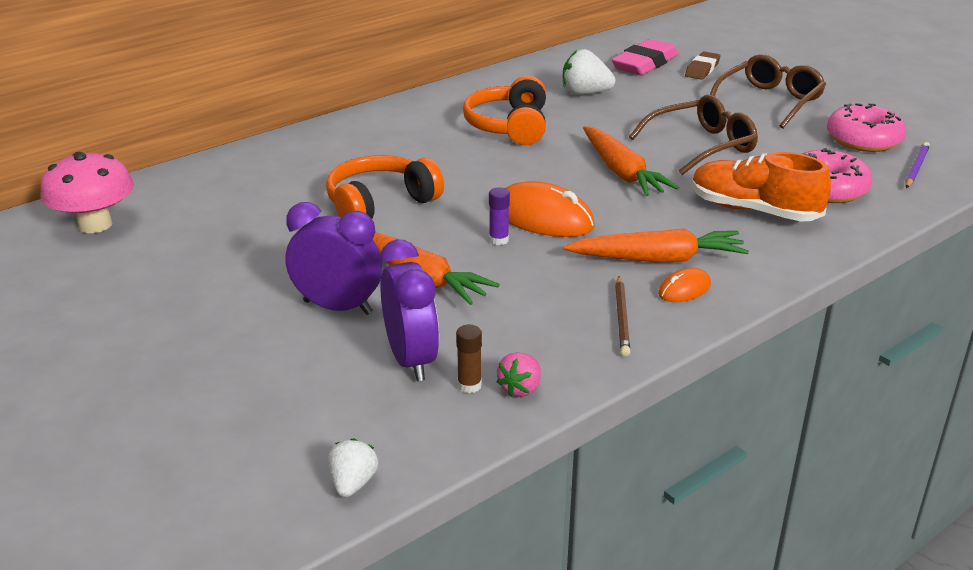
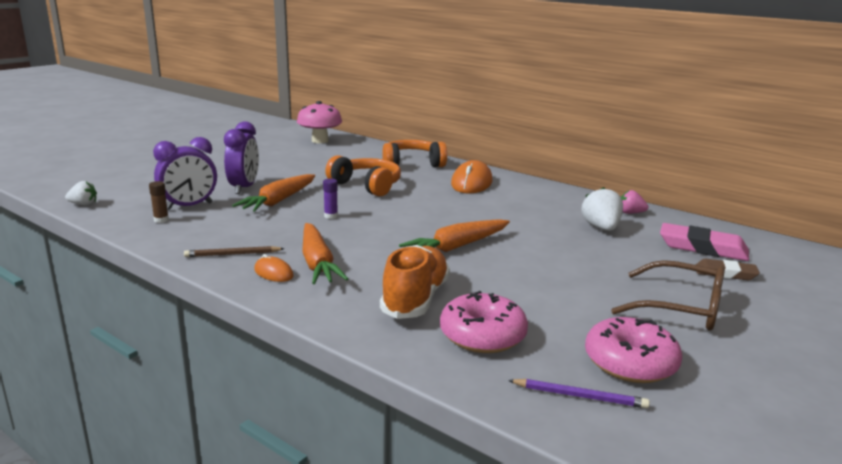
camera: 75 degrees right, 10 degrees down
orange headphones [463,76,546,145] -> orange headphones moved to [382,140,447,167]
pink strawberry [497,352,541,397] -> pink strawberry moved to [621,190,648,214]
orange mouse [505,181,595,237] -> orange mouse moved to [451,160,492,194]
brown glasses [629,95,758,175] -> none

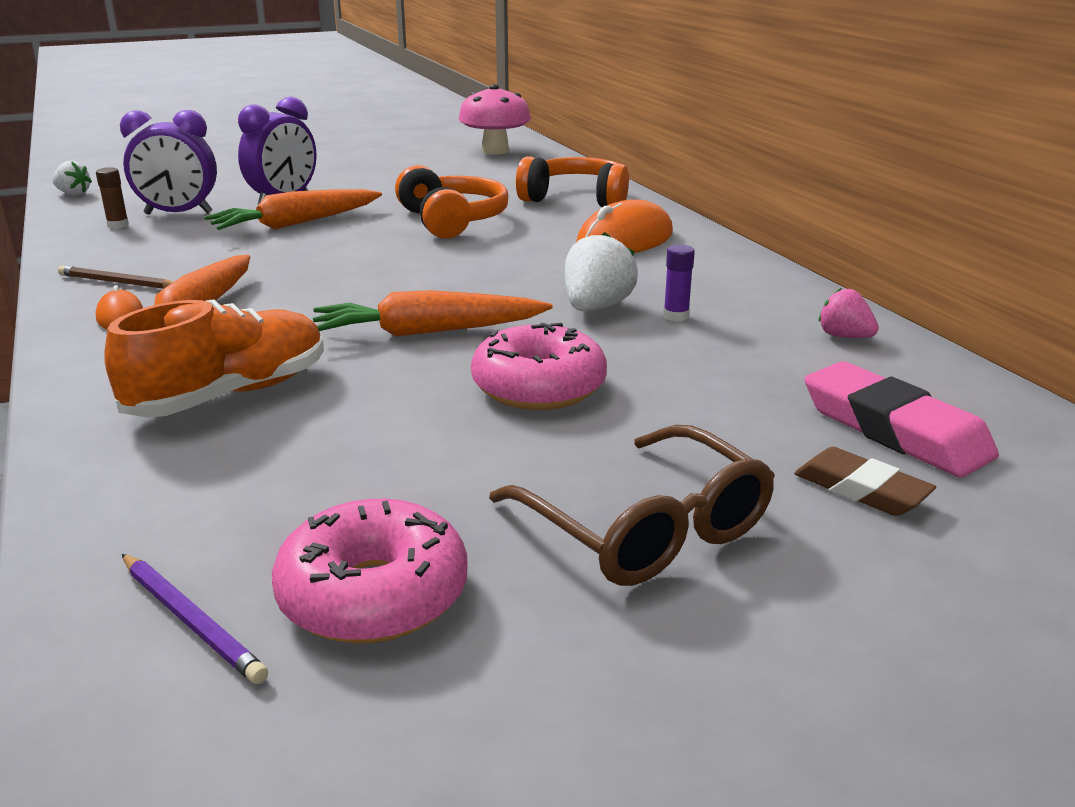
camera: 30 degrees right, 5 degrees up
purple glue stick [323,179,338,219] -> purple glue stick moved to [663,244,695,321]
pink donut [440,291,528,353] -> pink donut moved to [471,322,607,410]
white strawberry [581,187,623,231] -> white strawberry moved to [565,232,638,311]

